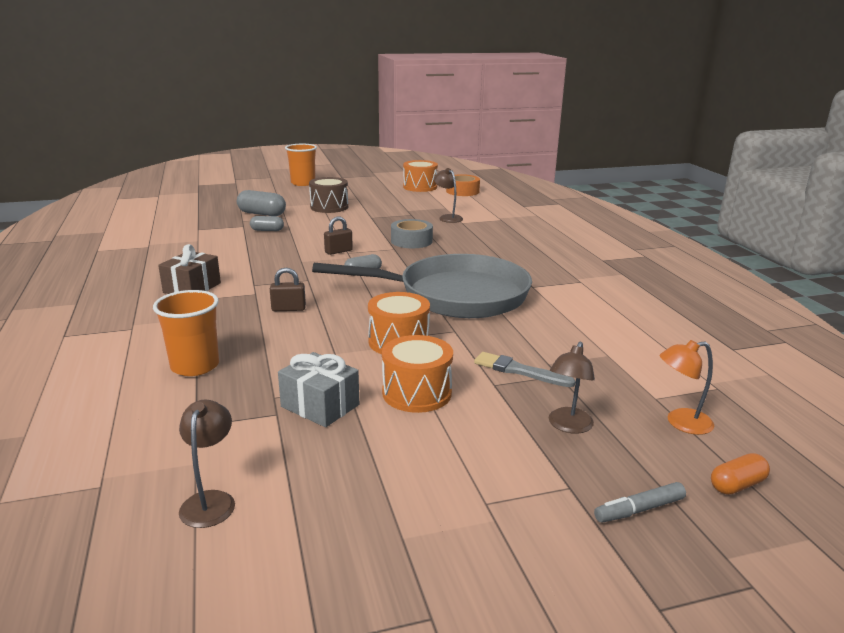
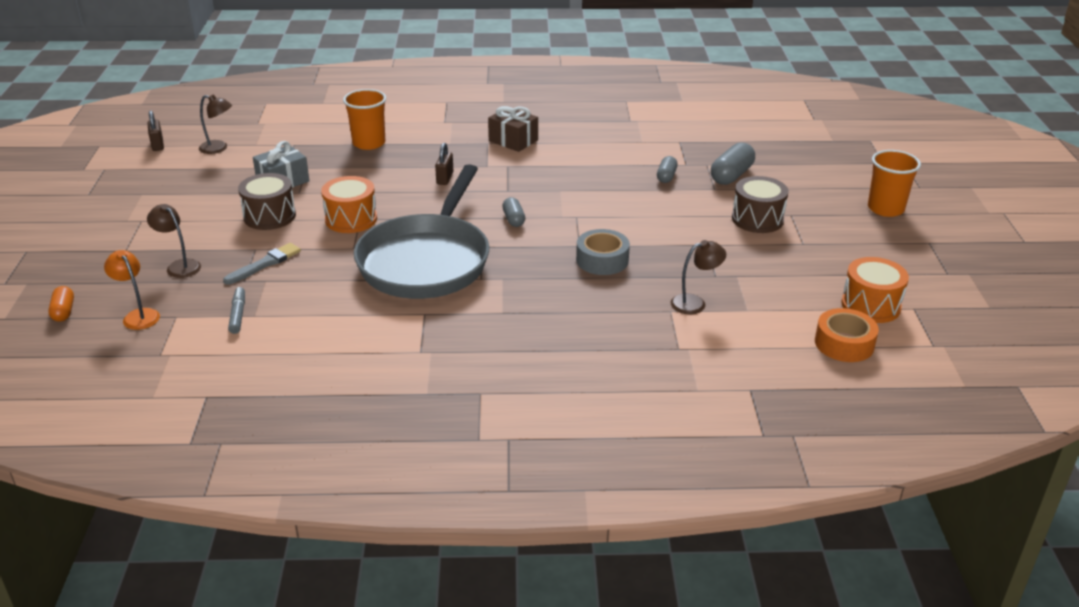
camera: 105 degrees right, 10 degrees up
brown padlock [324,216,353,255] -> brown padlock moved to [148,111,164,151]
orange drum [382,335,453,413] -> brown drum [238,173,296,230]
grey marker [594,482,686,523] -> grey marker moved to [228,287,245,334]
orange lamp [660,340,714,435] -> orange lamp turned 45 degrees counterclockwise [104,250,160,330]

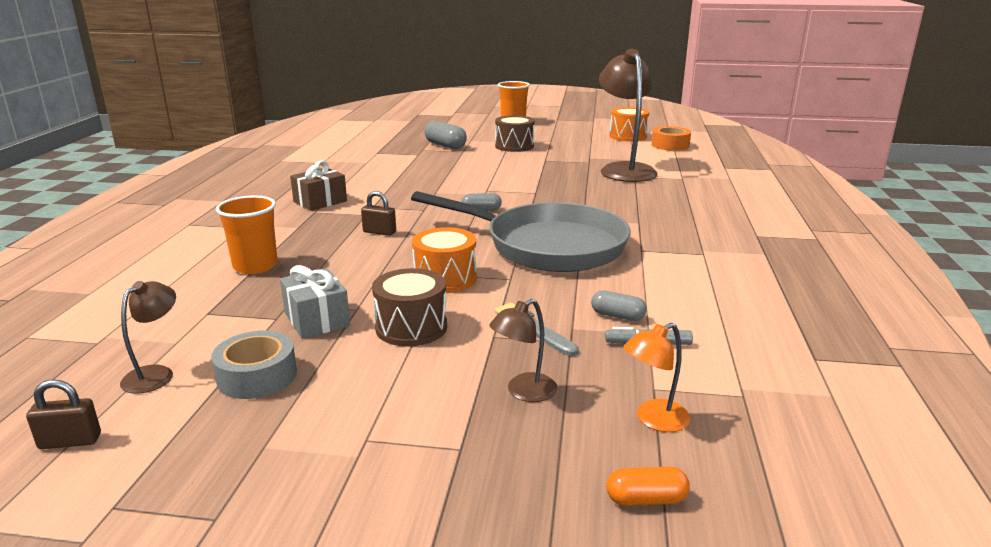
camera: 80 degrees left, 10 degrees down
grey tape [576,229,630,275] -> grey tape moved to [211,330,297,399]
grey capsule [657,156,678,183] -> grey capsule moved to [591,290,647,321]
brown lamp [671,240,726,314] -> brown lamp [599,49,657,182], size x2.13

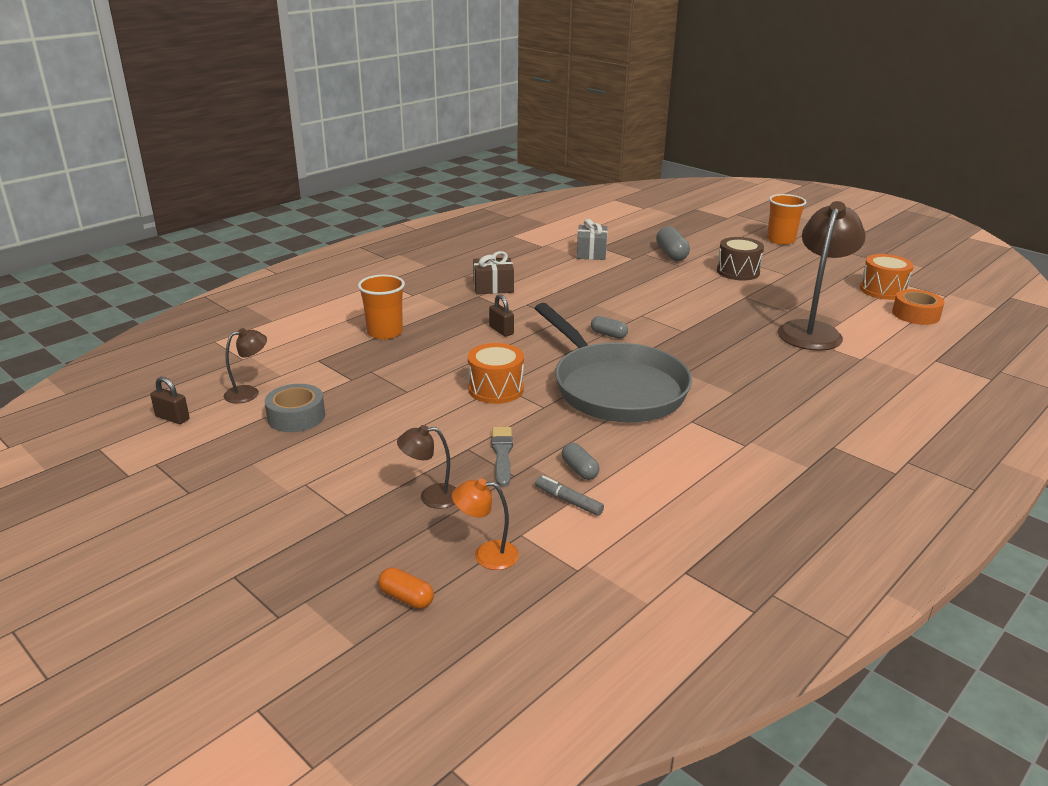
camera: 35 degrees right, 5 degrees up
grey gift [280,265,350,339] -> grey gift moved to [577,219,608,260]
brown drum [372,268,447,346] -> none

